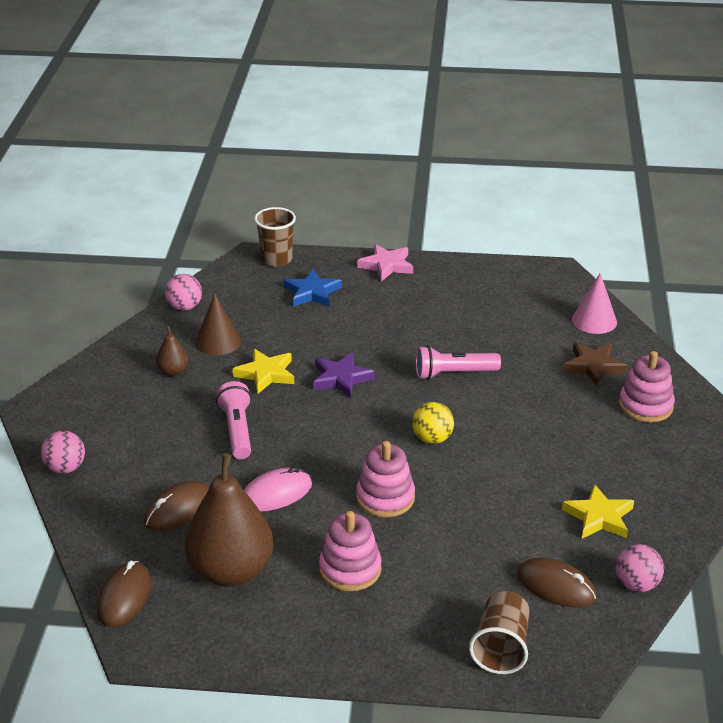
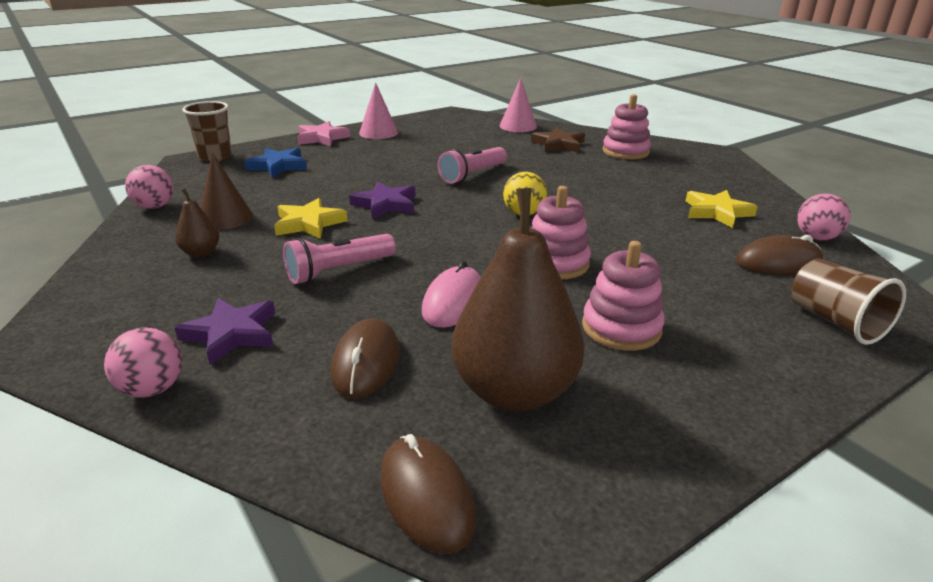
camera: 40 degrees left, 5 degrees down
pink flashlight [216,381,252,459] -> pink flashlight turned 75 degrees counterclockwise [283,234,396,284]
none -> purple star [175,298,275,365]
none -> pink cone [359,82,398,139]

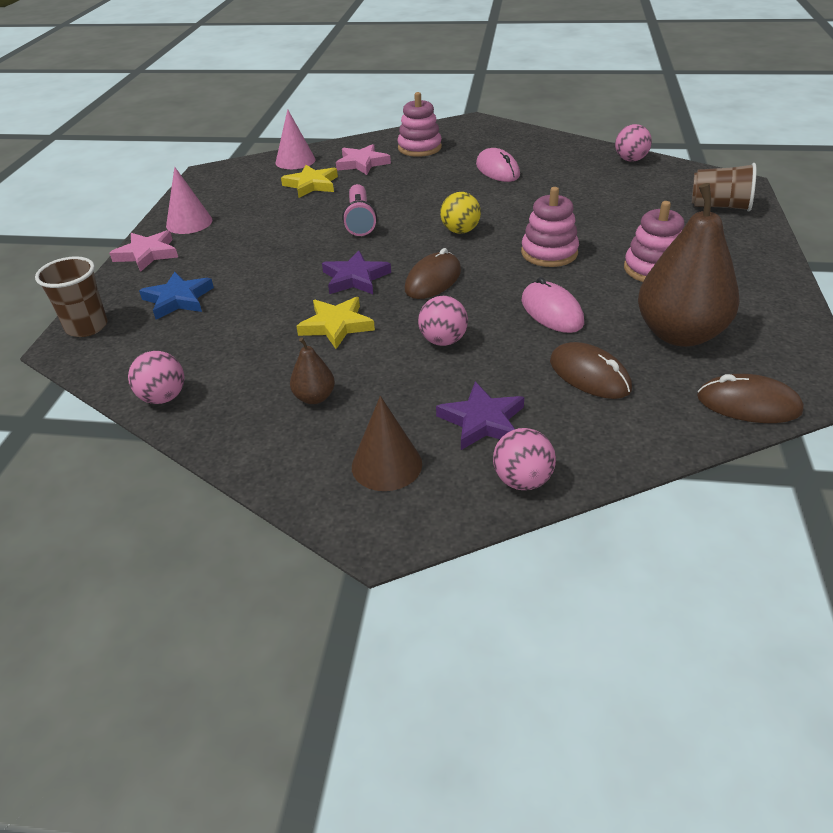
camera: 45 degrees left, 10 degrees up
brown cone [200,153,253,230] -> brown cone moved to [352,396,422,491]
pink flashlight [283,234,396,284] -> pink ball [418,296,468,346]
brown star [531,127,585,152] -> pink star [336,144,391,175]
yellow star [686,190,758,228] -> yellow star moved to [281,165,338,198]
brown mouse [736,235,823,275] -> brown mouse moved to [405,248,461,299]
none -> pink mouse [476,148,520,182]

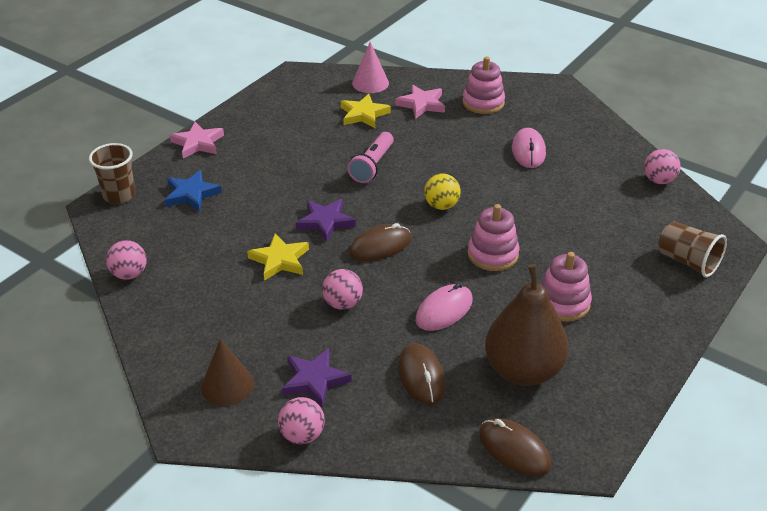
camera: 25 degrees right, 0 degrees up
pink cone [166,167,212,234] -> none
brown pear [290,337,335,404] -> none
pink mouse [522,277,584,333] -> pink mouse turned 45 degrees clockwise [415,283,473,331]

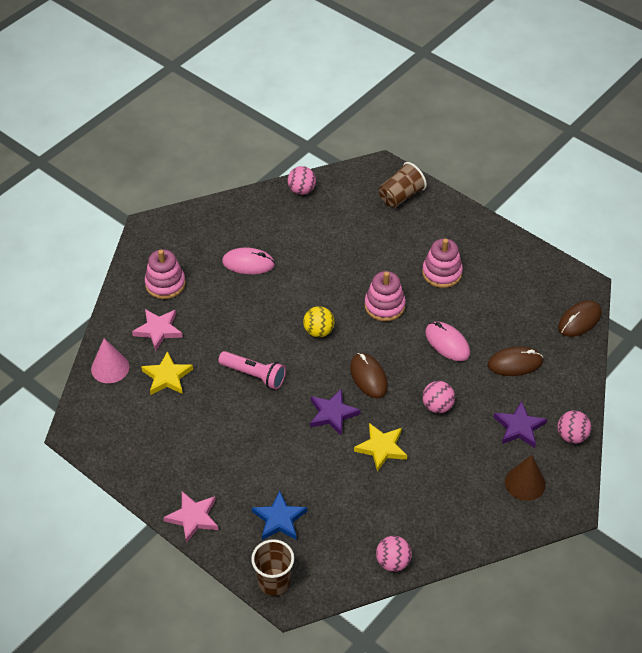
camera: 85 degrees left, 10 degrees up
brown pear [485,264,569,386] -> none

